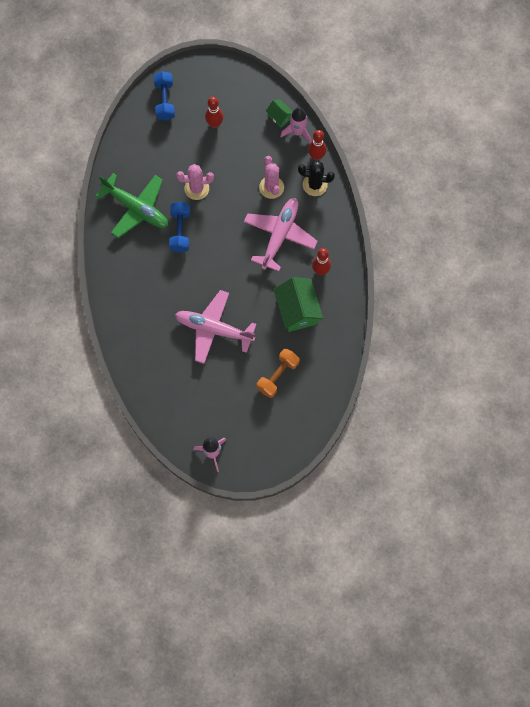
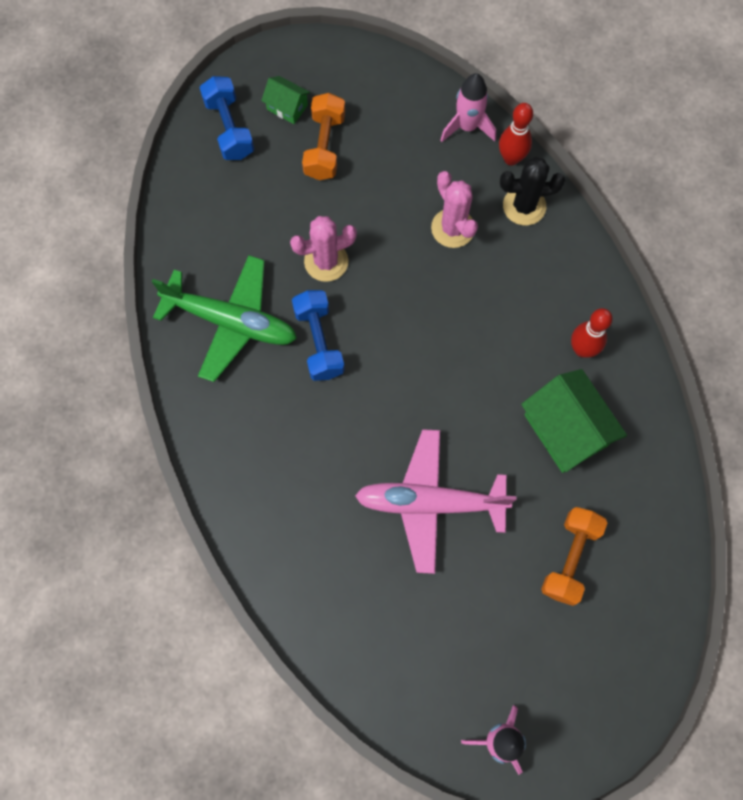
camera: 15 degrees left, 0 degrees up
red bowling pin [205,97,223,128] -> orange dumbbell [302,93,345,180]
pink plane [244,198,318,272] -> none
green house [266,99,293,128] -> green house moved to [261,76,310,124]

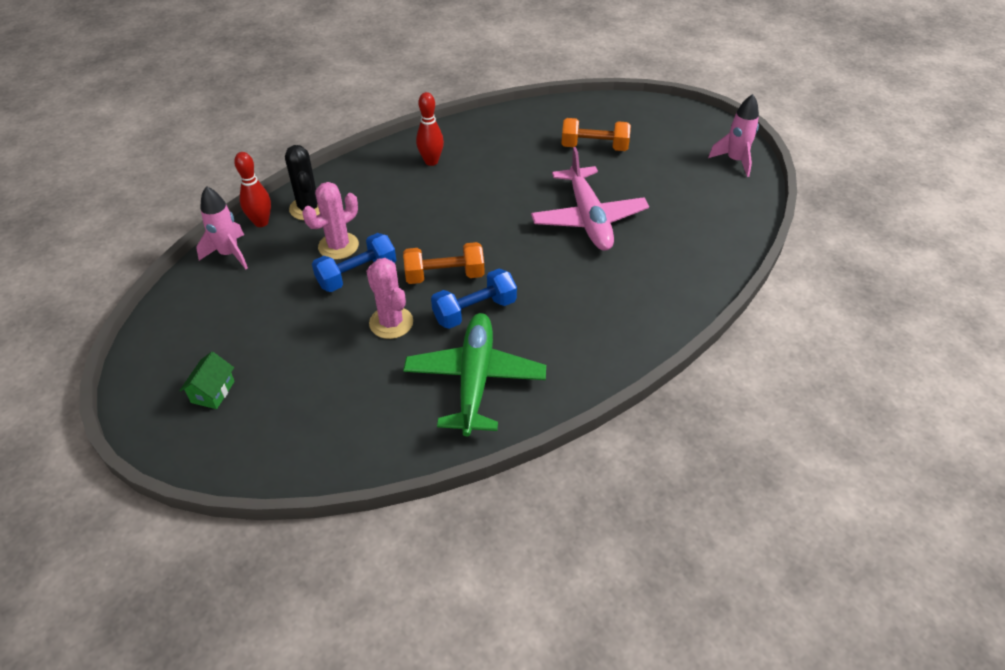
camera: 105 degrees left, 25 degrees down
blue dumbbell [200,76,254,160] -> blue dumbbell moved to [312,233,396,292]
orange dumbbell [302,93,345,180] -> orange dumbbell moved to [403,242,485,284]
green house [521,369,627,473] -> none

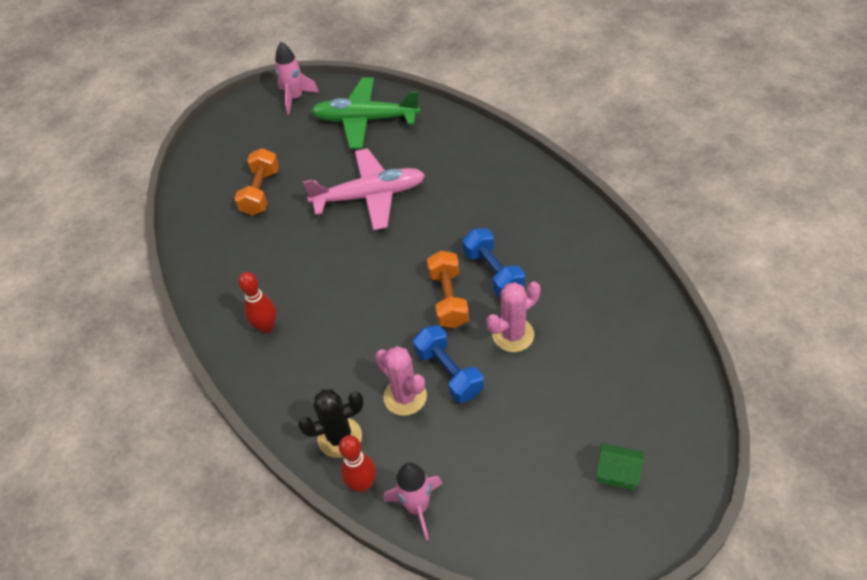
camera: 85 degrees left, 5 degrees up
green plane [403,313,546,436] -> green plane moved to [311,77,420,149]

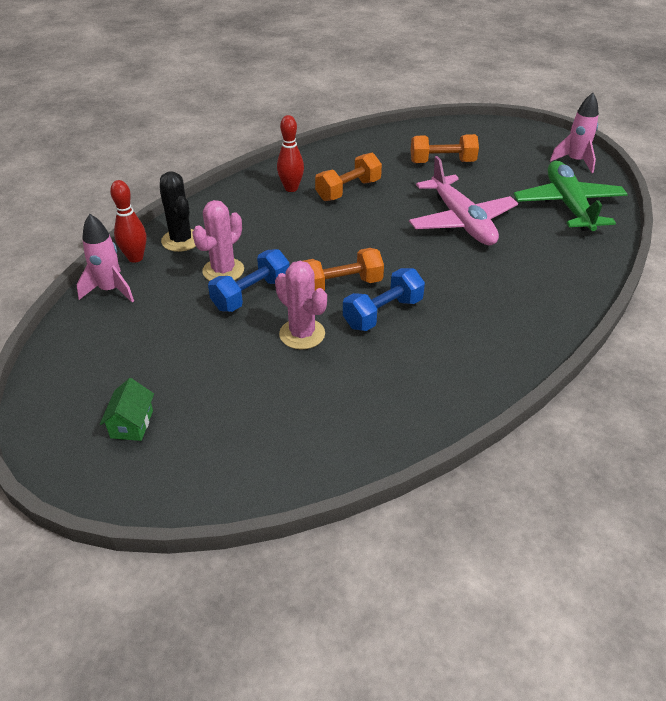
camera: 75 degrees right, 10 degrees down
none -> orange dumbbell [315,153,382,201]

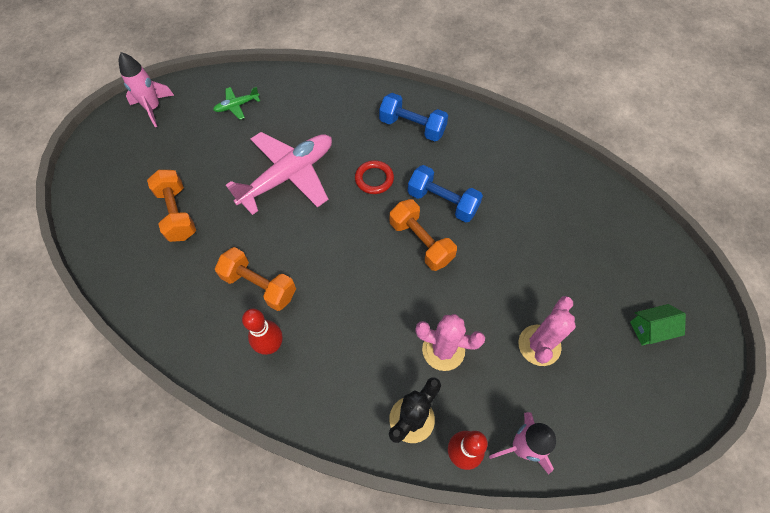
camera: 110 degrees left, 20 degrees up
blue dumbbell [208,249,290,312] -> blue dumbbell moved to [379,93,448,141]
pink cactus [275,261,327,349] -> pink cactus moved to [518,296,576,366]
green plane [514,161,628,231] -> green plane [213,87,260,120], size x0.44
none -> red ring [355,160,394,194]

